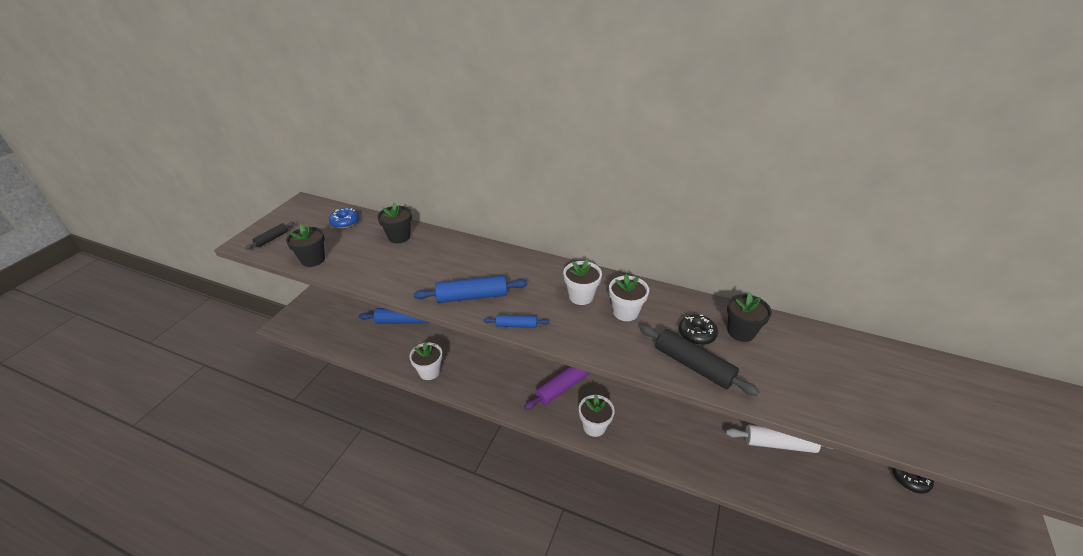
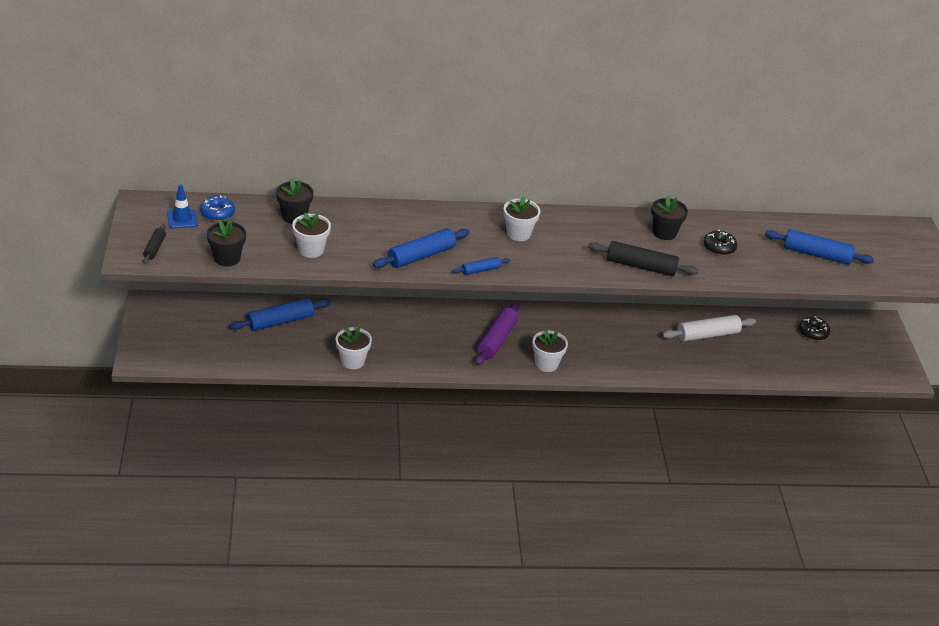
camera: 30 degrees left, 0 degrees up
white flower pot [609,274,649,321] -> white flower pot moved to [292,212,331,258]
black donut [679,315,718,345] -> black donut moved to [703,230,737,256]
none -> blue traffic cone [167,185,198,229]
none -> blue rolling pin [765,229,874,265]

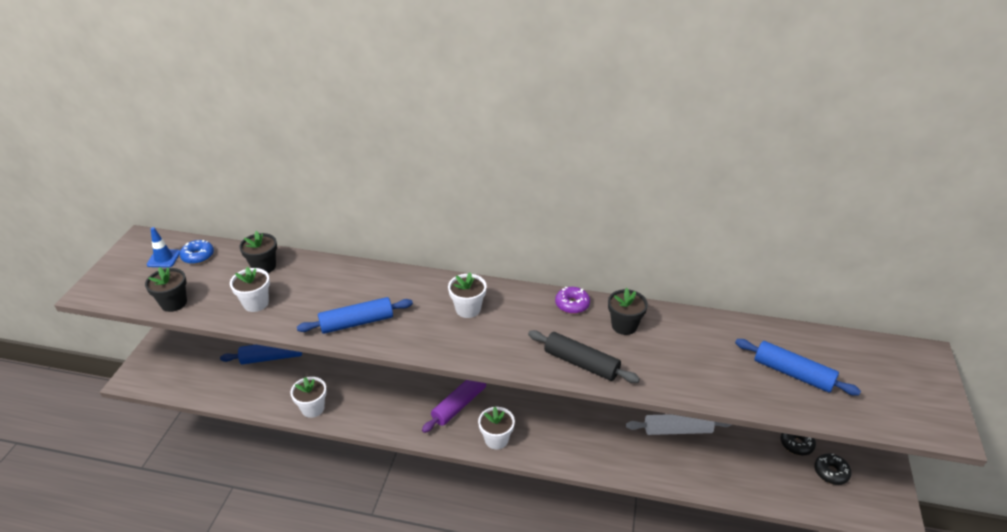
camera: 20 degrees right, 0 degrees up
black rolling pin [143,224,166,264] -> none
blue rolling pin [452,257,510,275] -> none
black donut [703,230,737,256] -> black donut moved to [814,453,851,485]
none -> purple donut [555,287,590,314]

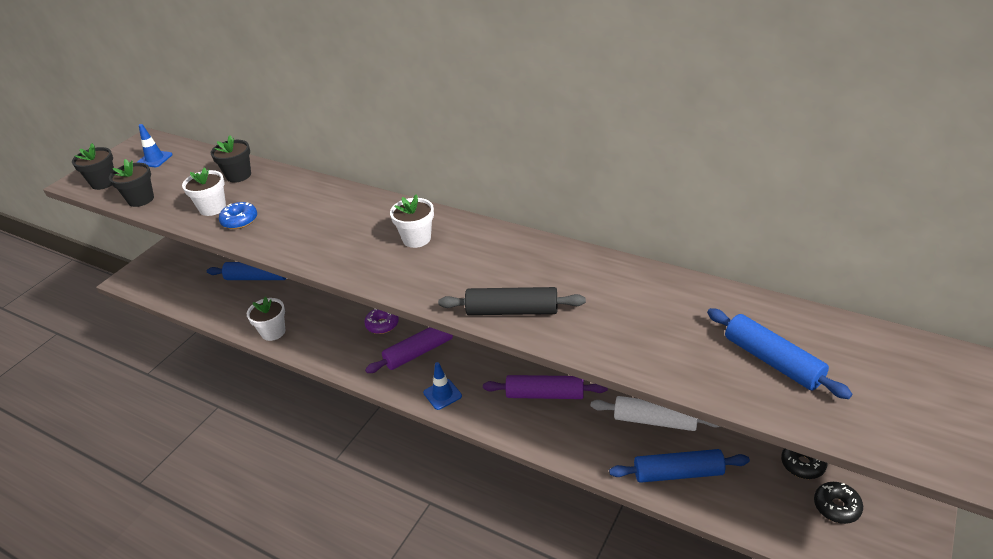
camera: 20 degrees right, 0 degrees up
blue donut [180,240,214,264] -> blue donut moved to [219,202,257,229]
blue rolling pin [297,297,413,334] -> blue rolling pin moved to [609,449,750,483]
white flower pot [478,407,515,450] -> blue traffic cone [423,362,462,410]
black rolling pin [528,330,640,383] -> black rolling pin turned 45 degrees counterclockwise [438,287,586,315]
purple donut [555,287,590,314] -> purple donut moved to [364,309,399,334]
black flower pot [608,288,648,335] -> black flower pot moved to [72,143,114,190]
none -> purple rolling pin [483,375,608,399]

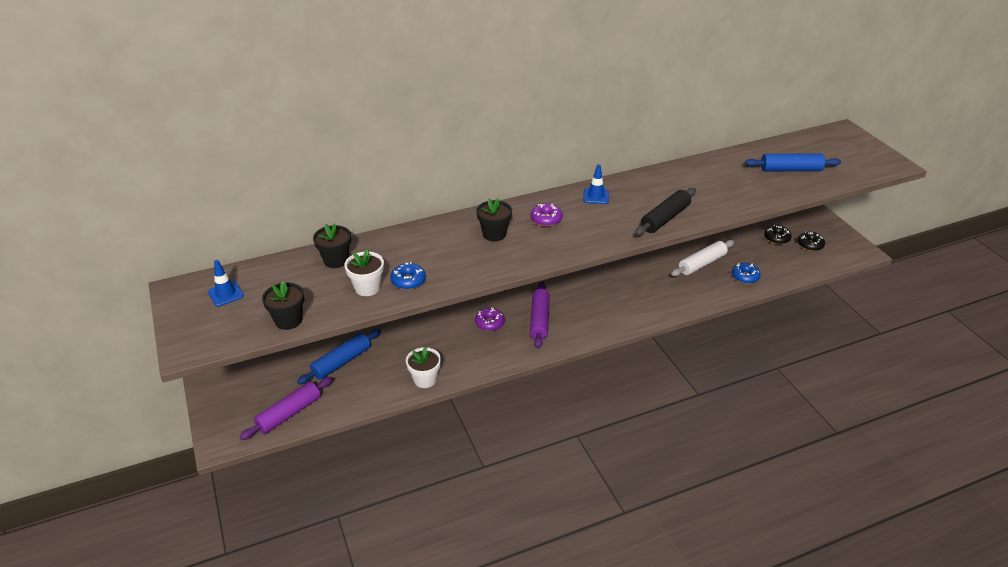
camera: 55 degrees left, 0 degrees up
black flower pot [72,143,114,190] -> black flower pot moved to [476,198,512,241]
white flower pot [390,194,434,248] -> purple donut [531,203,563,227]
blue traffic cone [423,362,462,410] -> blue traffic cone moved to [583,164,609,204]
purple rolling pin [483,375,608,399] -> purple rolling pin moved to [240,377,333,440]
blue rolling pin [609,449,750,483] -> blue donut [732,263,761,284]

